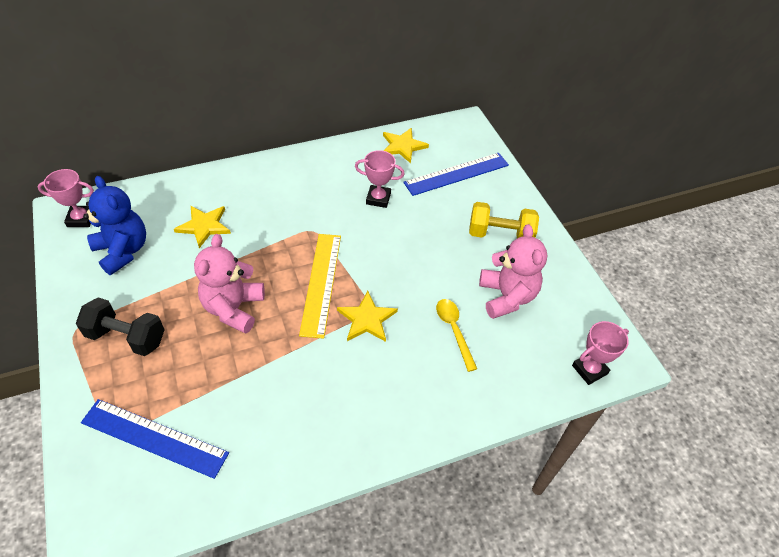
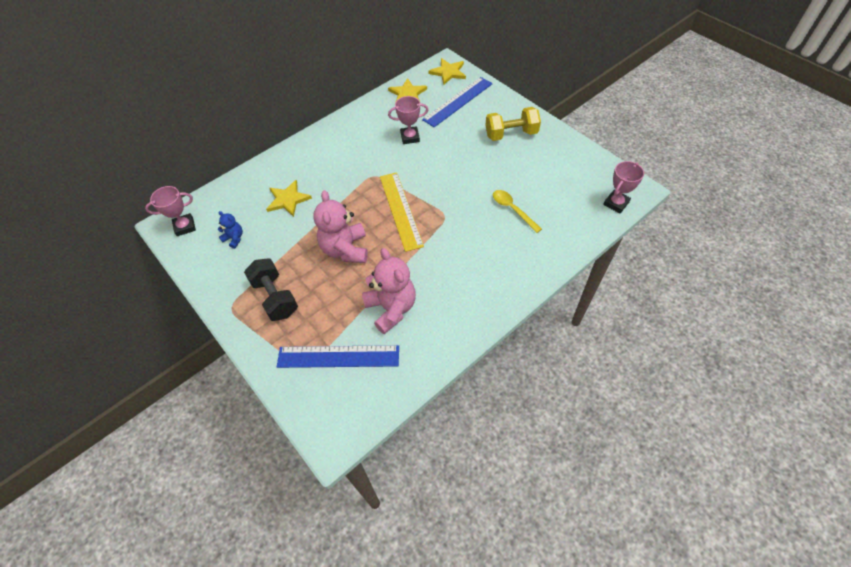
camera: 15 degrees left, 5 degrees up
black dumbbell [76,297,165,356] -> black dumbbell turned 60 degrees clockwise [244,259,298,321]
blue teddy bear [83,176,146,275] -> blue teddy bear [218,211,243,249], size x0.49
yellow star [337,291,398,342] -> yellow star moved to [428,58,466,85]
pink teddy bear [479,224,547,319] -> pink teddy bear moved to [362,248,416,334]

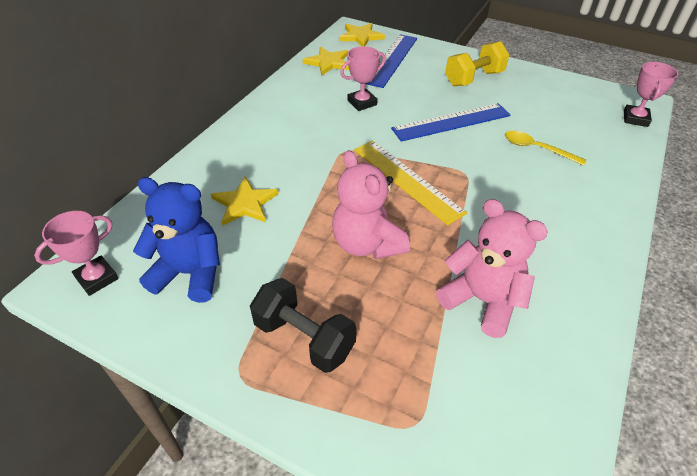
camera: 25 degrees left, 10 degrees down
blue teddy bear [218,211,243,249] -> blue teddy bear [133,177,220,303], size x2.05
blue ruler [277,345,399,368] -> blue ruler moved to [391,103,510,142]

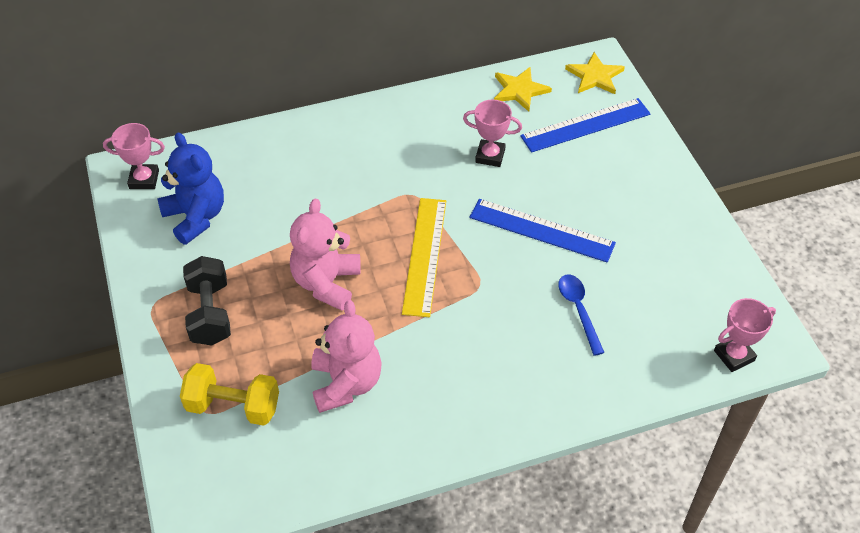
camera: 45 degrees right, 5 degrees up
yellow star [211,177,279,225] -> none
yellow dumbbell [445,41,510,86] -> yellow dumbbell moved to [180,363,279,426]
yellow spoon [505,131,586,166] -> blue spoon [558,274,605,356]

